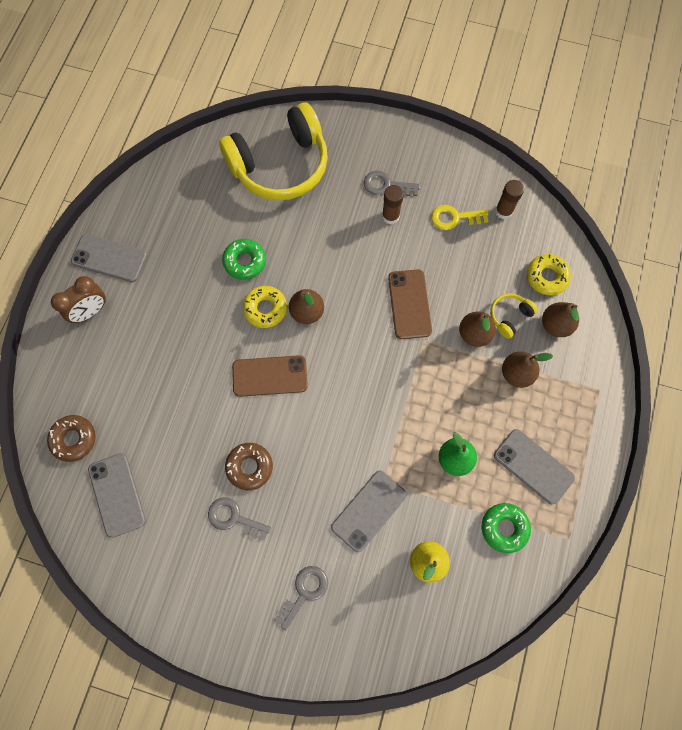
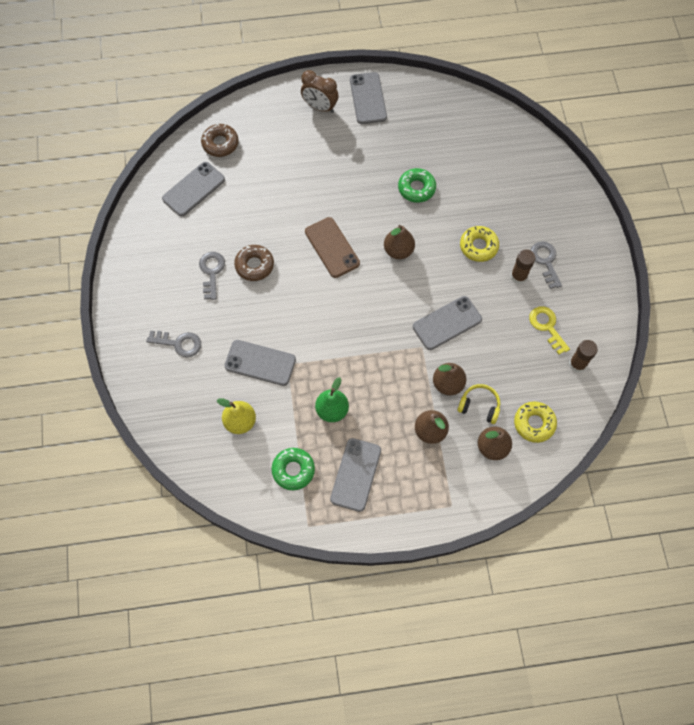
camera: 65 degrees right, 5 degrees down
yellow headphones [219,102,328,200] -> none
yellow donut [243,286,287,328] -> yellow donut moved to [460,226,499,262]
brown phone [388,269,432,339] -> grey phone [413,296,482,350]

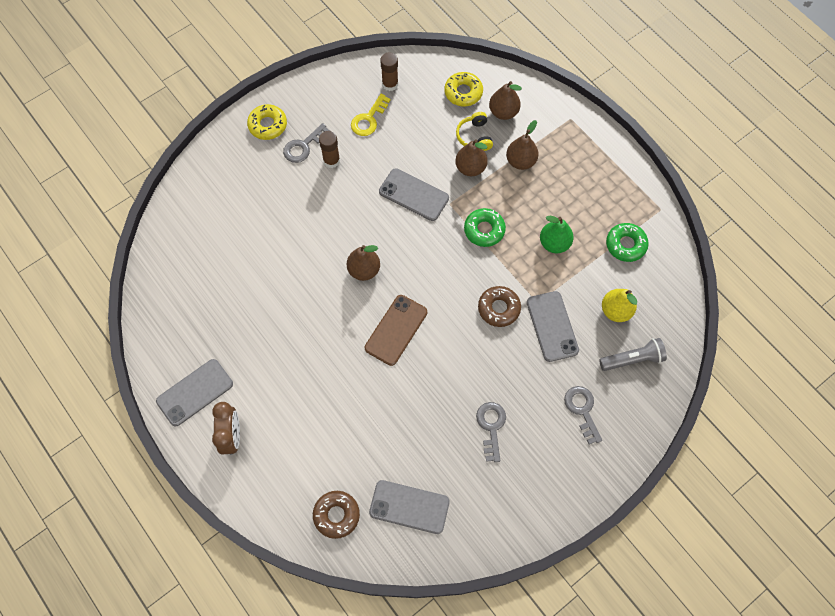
camera: 120 degrees left, 0 degrees up
grey key [199,252,225,300] -> grey key turned 120 degrees clockwise [476,402,506,462]
brown donut [234,245,274,281] -> brown donut moved to [478,286,521,327]
grey phone [330,438,381,512] -> none
green donut [398,168,436,203] -> green donut moved to [464,208,506,247]
yellow donut [460,226,499,262] -> yellow donut moved to [247,104,287,140]
none -> grey flashlight [599,338,667,371]

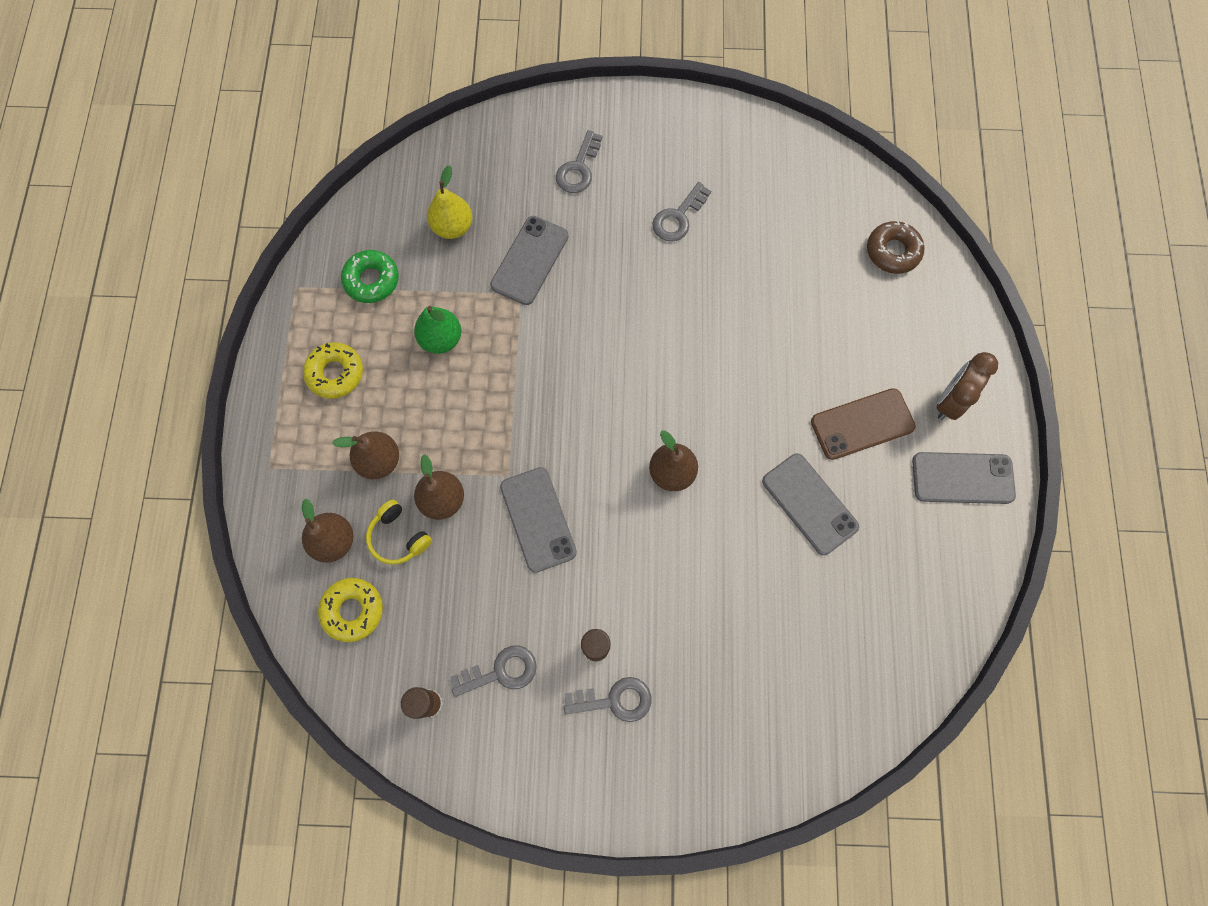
camera: 140 degrees left, 5 degrees up
yellow donut [247,104,287,140] -> yellow donut moved to [303,343,363,399]
yellow key [351,94,391,136] -> grey key [450,645,537,697]
brown phone [365,295,427,366] -> brown phone moved to [811,388,916,460]
grey phone [369,480,450,534] -> grey phone moved to [762,453,859,555]
yellow headphones [456,112,493,151] -> yellow headphones turned 105 degrees clockwise [366,500,432,565]
green donut [464,208,506,247] -> none
brown donut [478,286,521,327] -> none
grey flashlight [599,338,667,371] -> none

